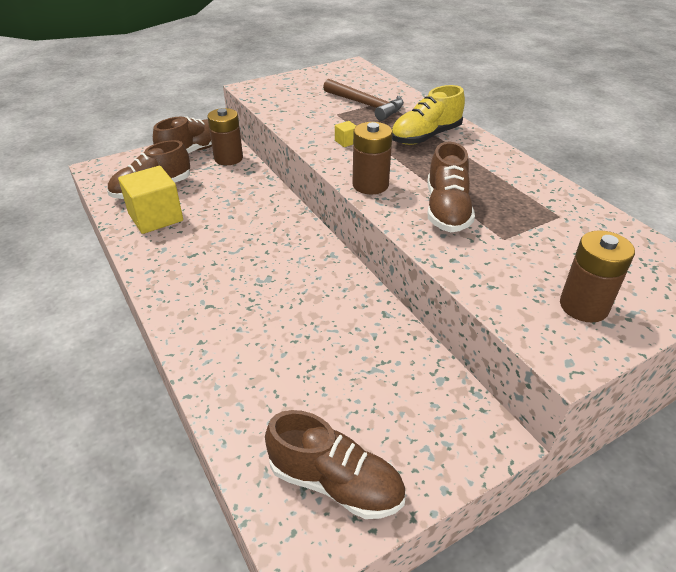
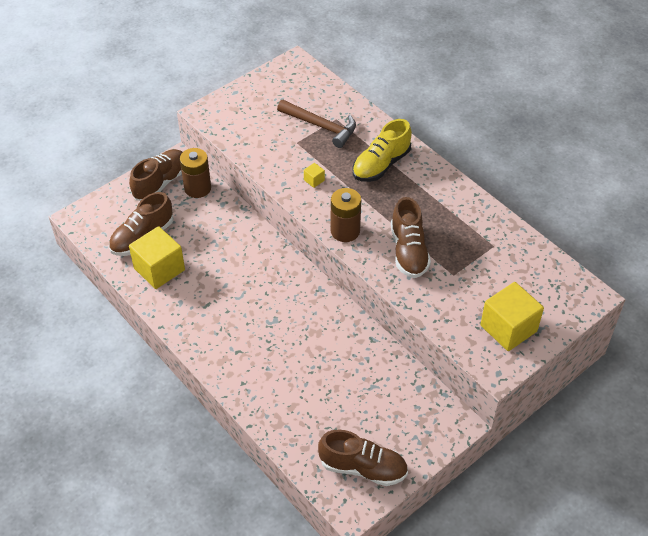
camera: 10 degrees left, 10 degrees up
brown battery [560,230,635,323] -> yellow cube [480,282,544,351]

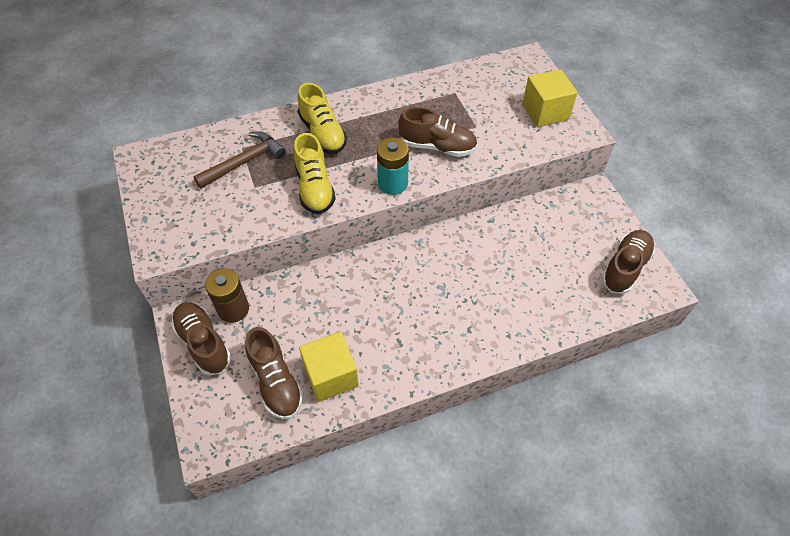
camera: 70 degrees left, 5 degrees up
yellow cube [304,163,325,188] -> yellow shoe [293,133,336,214]
brown battery [330,188,361,242] -> turquoise battery [377,138,409,195]

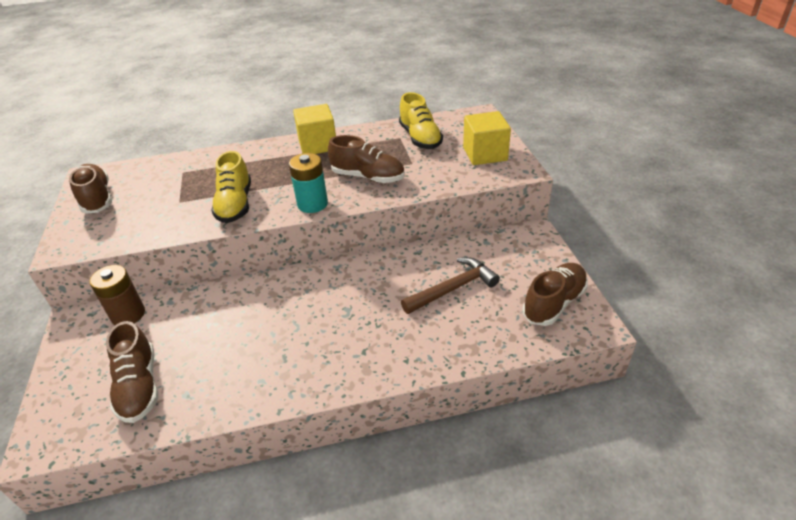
camera: 10 degrees right, 15 degrees down
brown shoe [171,302,231,375] -> brown shoe moved to [69,164,112,213]
brown hammer [193,131,286,188] -> brown hammer moved to [401,257,500,314]
yellow shoe [298,83,347,154] -> yellow shoe moved to [399,92,443,149]
yellow cube [299,332,359,402] -> yellow cube moved to [293,104,336,154]

